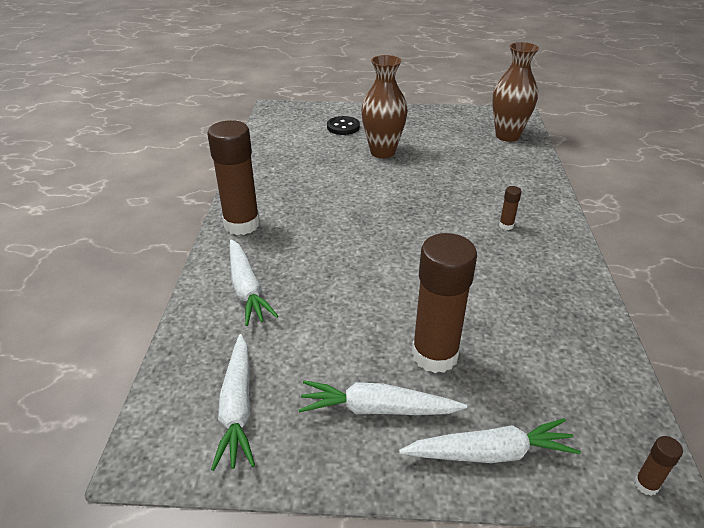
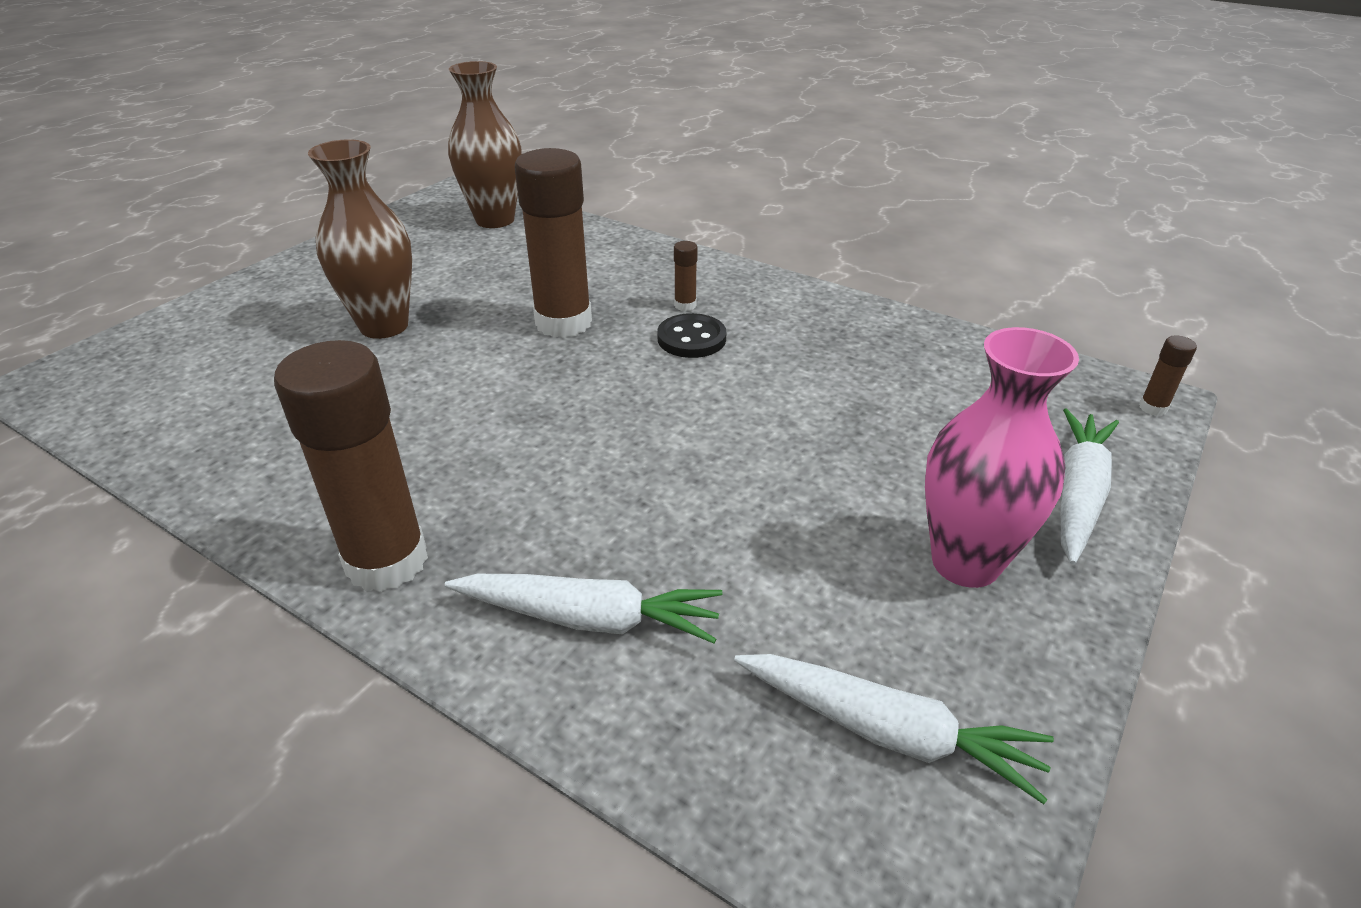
camera: 60 degrees left, 0 degrees up
white carrot [298,380,467,415] -> pink vase [925,327,1079,588]
black button [327,116,360,135] -> black button moved to [657,313,727,358]
brown glue stick [412,233,477,373] -> brown glue stick moved to [515,148,592,338]

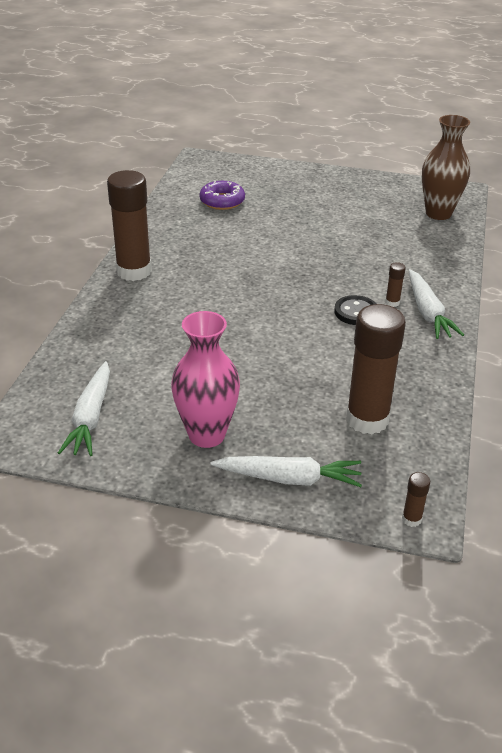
camera: 70 degrees right, 0 degrees up
brown vase [308,139,412,339] -> none
white carrot [445,574,723,643] -> white carrot moved to [409,269,464,339]
brown glue stick [515,148,592,338] -> brown glue stick moved to [346,304,406,435]
none -> purple donut [200,181,245,210]

